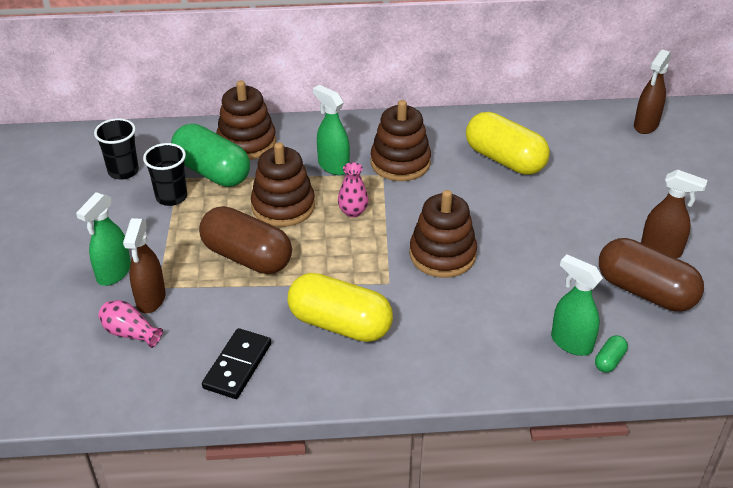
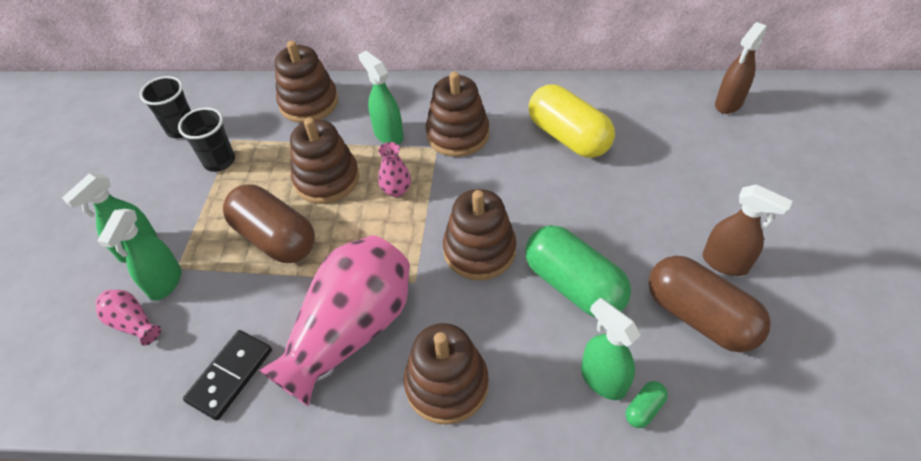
camera: 10 degrees right, 10 degrees up
brown spray bottle [123,218,166,313] -> green spray bottle [97,209,181,301]
green capsule [171,124,250,187] -> green capsule moved to [525,225,631,317]
yellow capsule [288,273,393,342] -> pink vase [259,235,410,407]
none -> brown stacking toy [404,323,489,425]

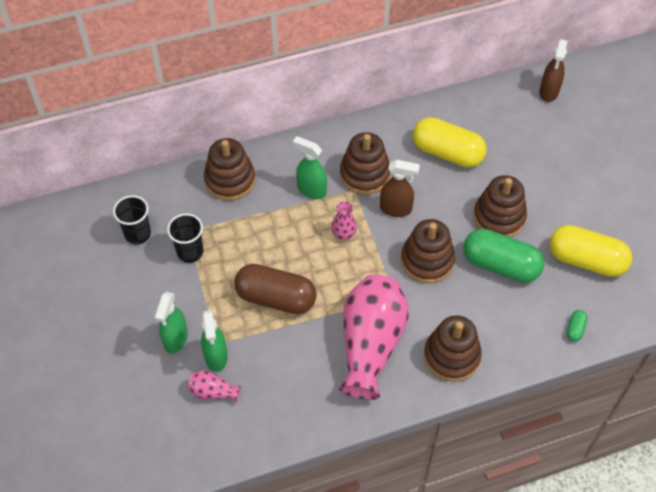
camera: 25 degrees left, 5 degrees up
black domino [183,330,272,420] -> none
brown stacking toy [290,117,359,204] -> brown stacking toy moved to [473,175,527,237]
green spray bottle [581,298,641,400] -> none
brown capsule [648,256,771,352] -> yellow capsule [549,225,632,277]
brown spray bottle [702,184,792,276] -> brown spray bottle moved to [380,160,420,217]

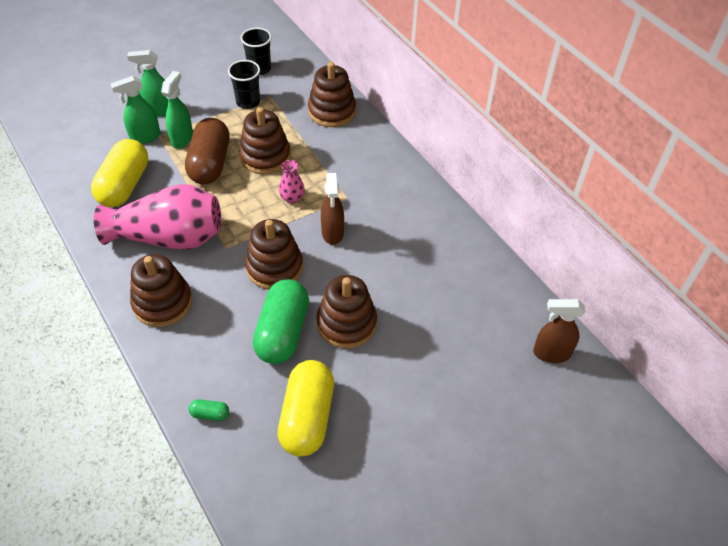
camera: 75 degrees right, 5 degrees down
pink vase [188,370,241,402] -> none
green spray bottle [293,136,327,199] -> green spray bottle moved to [161,71,193,149]
brown stacking toy [340,132,390,195] -> brown stacking toy moved to [239,107,291,174]
yellow capsule [413,117,487,168] -> yellow capsule moved to [91,139,148,207]

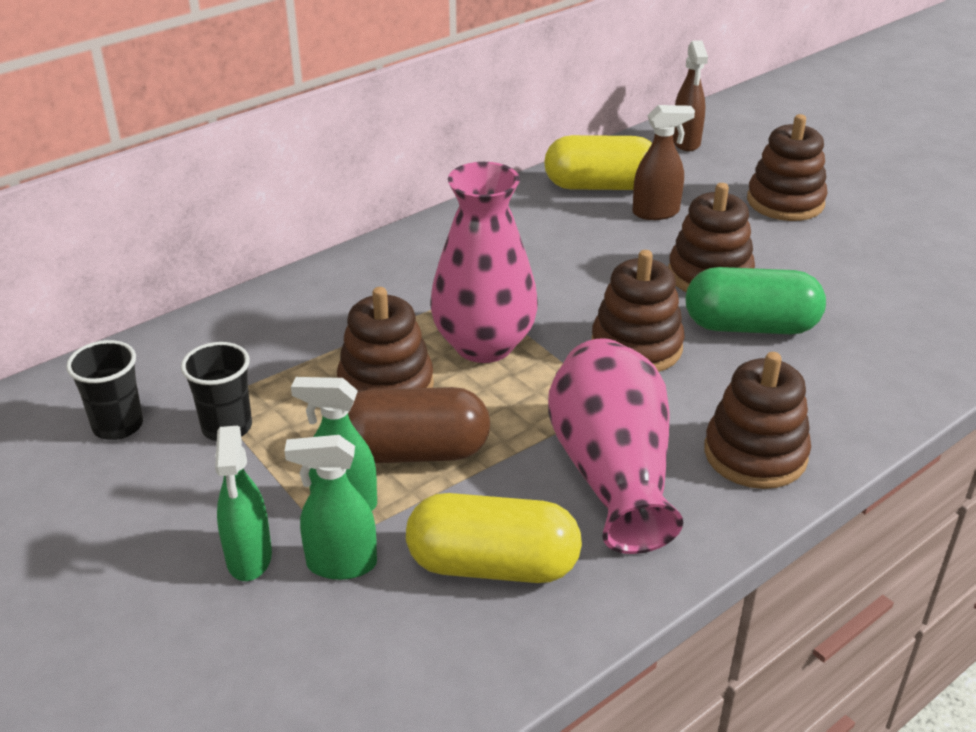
camera: 95 degrees left, 15 degrees down
green spray bottle [111,76,161,144] -> green spray bottle turned 120 degrees clockwise [284,435,377,580]
green capsule [189,399,229,421] -> none
yellow capsule [278,360,334,457] -> yellow capsule moved to [544,135,652,190]
pink vase [279,160,305,204] -> pink vase [430,162,538,363], size x2.38
brown stacking toy [308,62,356,127] -> brown stacking toy moved to [747,114,828,221]
brown spray bottle [321,173,344,245] -> brown spray bottle moved to [632,105,695,220]

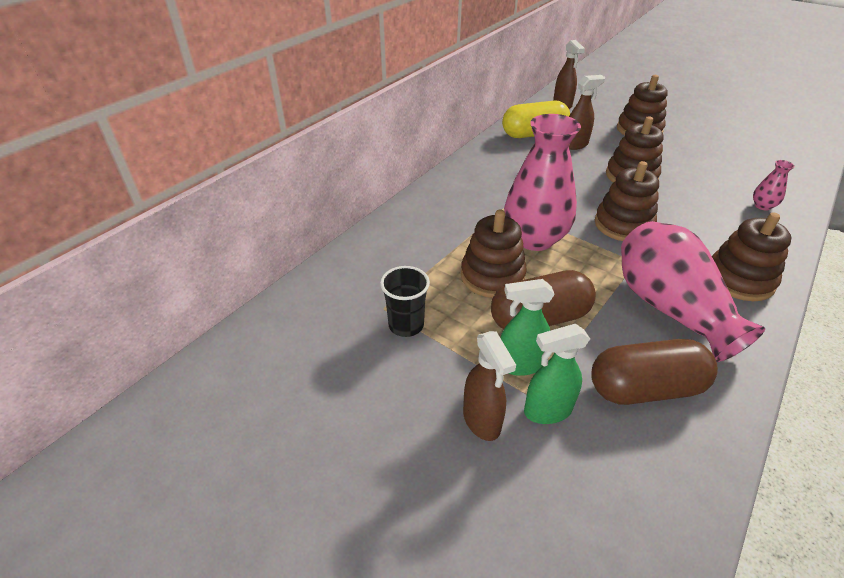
camera: 15 degrees left, 5 degrees up
black cup [66,340,143,440] -> none
green spray bottle [215,426,272,581] -> brown spray bottle [463,331,516,441]
yellow capsule [406,493,582,583] -> brown capsule [591,339,718,405]
green capsule [686,267,826,334] -> none
none -> pink vase [753,160,795,211]

